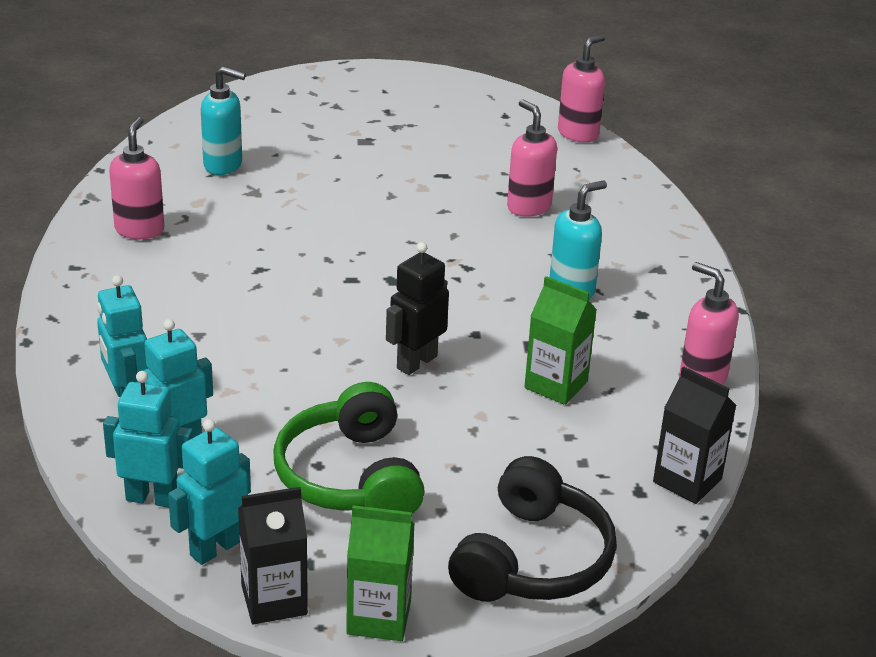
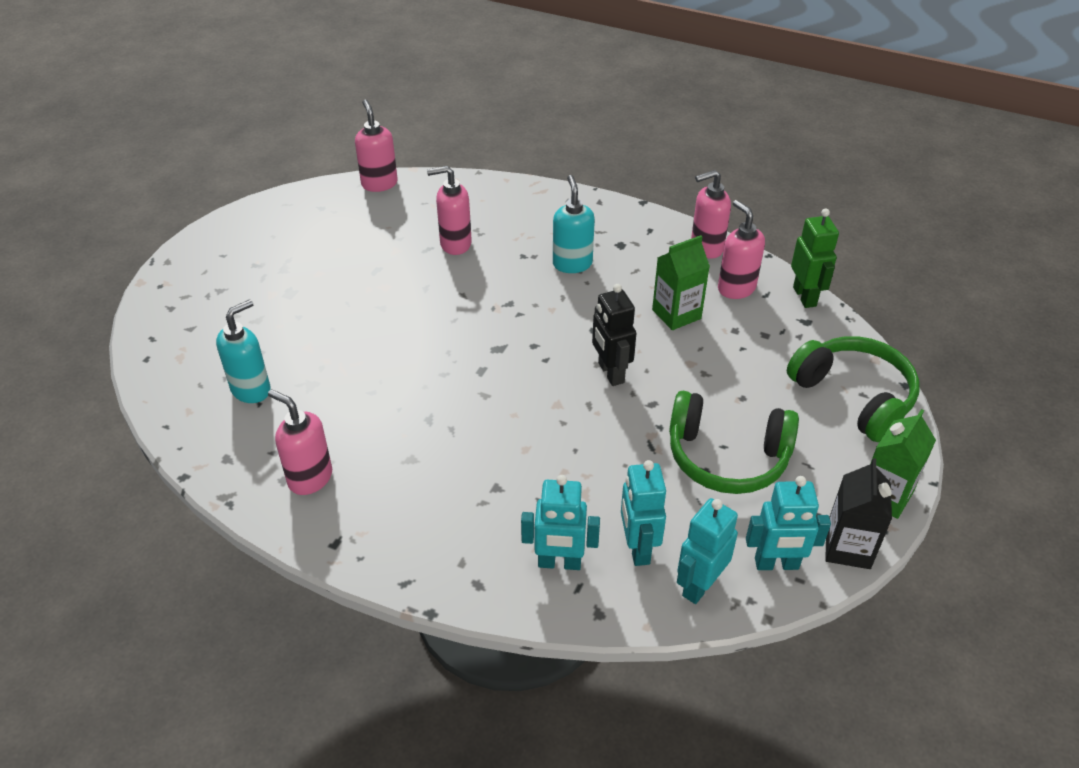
camera: 60 degrees left, 10 degrees up
turquoise robot [168,419,251,565] -> turquoise robot turned 75 degrees counterclockwise [746,476,831,570]
black headphones [448,456,617,602] -> green headphones [787,336,920,442]
black carton [653,366,737,504] -> green robot [791,208,839,308]
none -> pink soap dispenser [718,200,765,299]

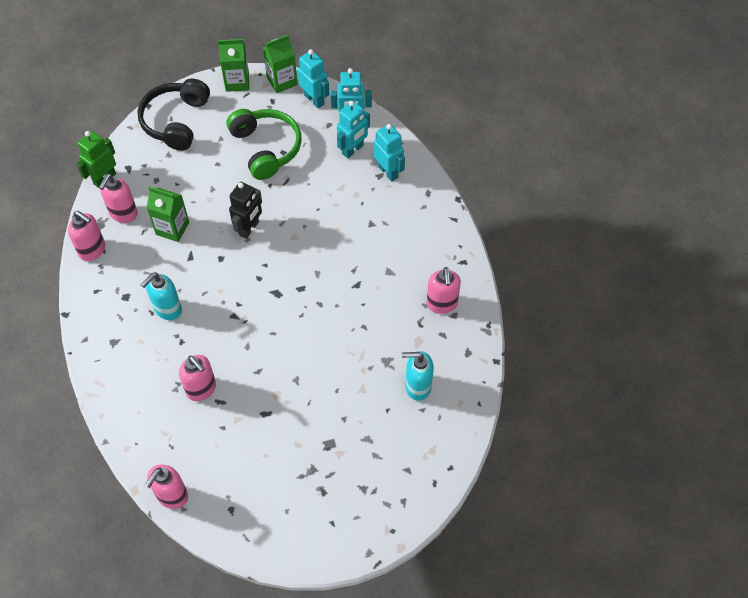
camera: 130 degrees left, 15 degrees up
green headphones [787,336,920,442] -> black headphones [137,79,210,151]
black carton [825,458,892,569] -> green carton [262,35,298,93]

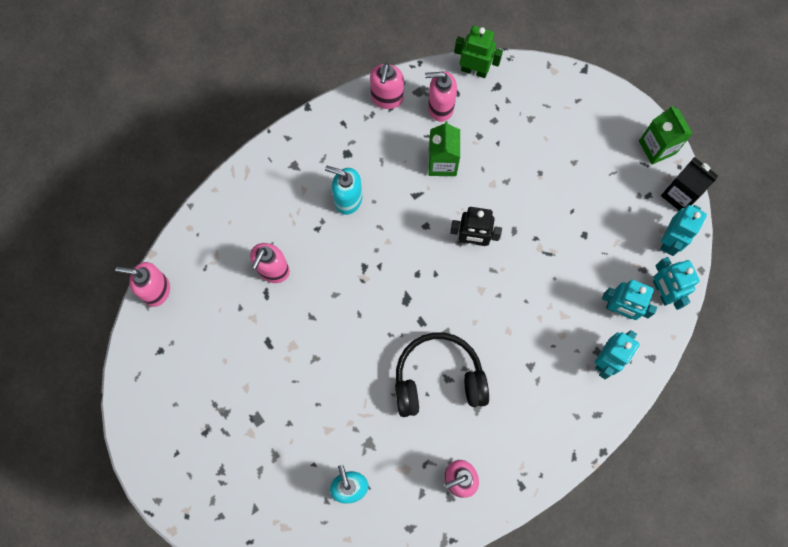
camera: 70 degrees right, 15 degrees up
black headphones [137,79,210,151] -> black headphones moved to [395,332,489,417]
green headphones [226,109,301,180] -> none
green carton [262,35,298,93] -> black carton [661,157,718,211]

